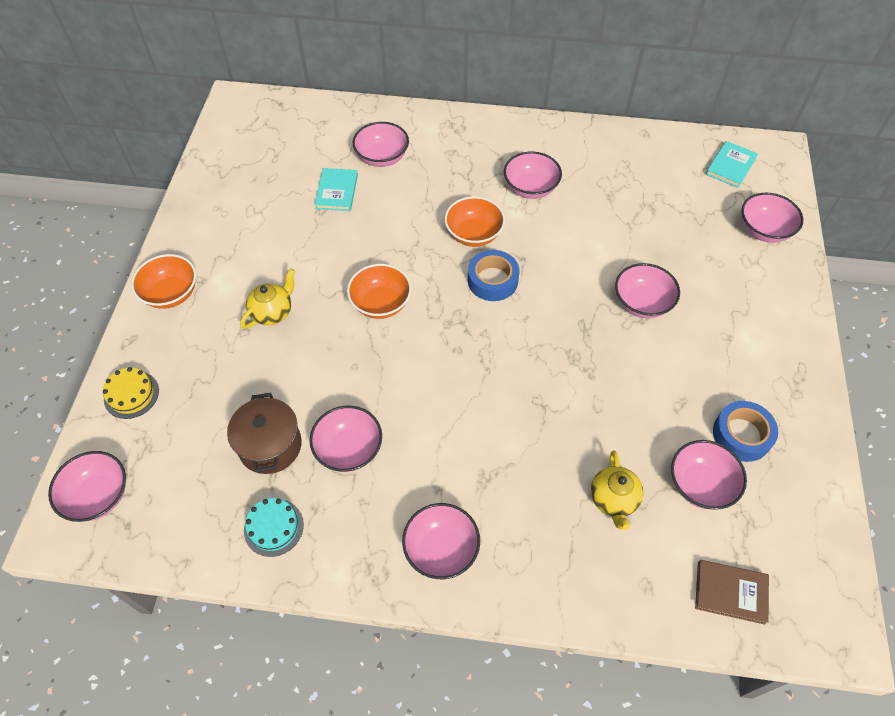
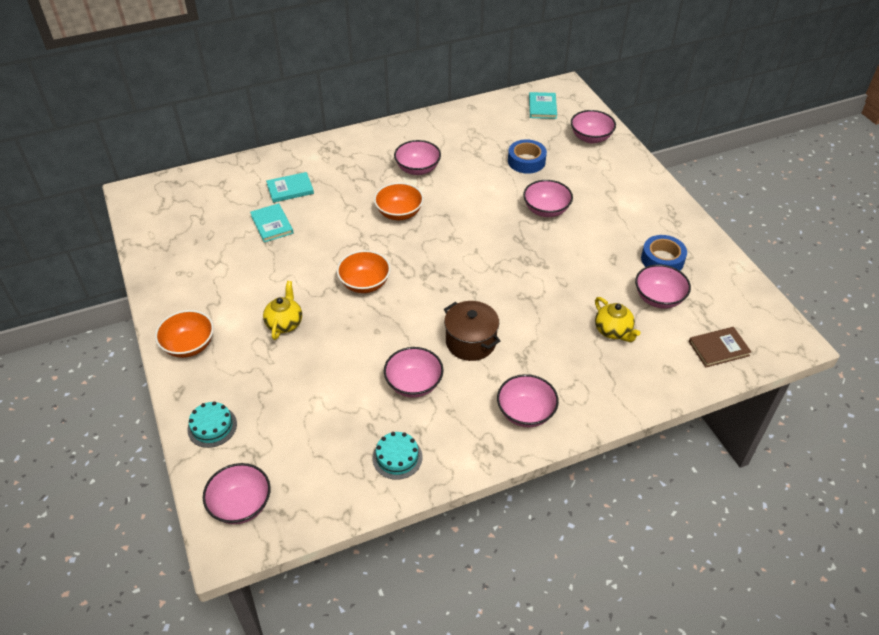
camera: 30 degrees left, 10 degrees down
yellow cake [103,367,159,419] -> turquoise cake [187,401,237,448]
brown pot [227,393,302,474] -> brown pot moved to [444,301,500,361]
pink bowl [353,122,409,167] -> turquoise book [266,172,314,203]
blue tape [468,250,520,301] -> blue tape moved to [508,139,547,174]

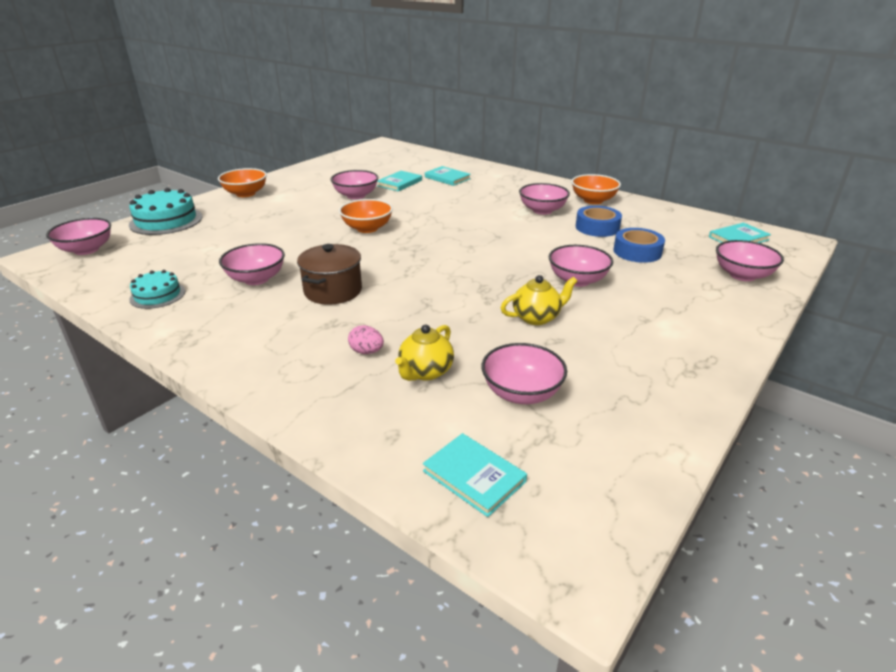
camera: 60 degrees right, 15 degrees down
turquoise cake [187,401,237,448] -> turquoise cake [129,188,203,235], size x1.68
yellow teapot [263,281,302,340] -> yellow teapot moved to [501,275,577,325]
orange bowl [374,182,424,220] -> orange bowl moved to [571,174,621,204]
pink bowl [497,374,559,427] -> pink bowl moved to [330,170,378,199]
blue tape [641,235,687,271] -> blue tape moved to [576,206,622,237]
brown book [689,327,751,367] -> turquoise book [423,433,527,517]
none -> pink egg [348,325,384,354]

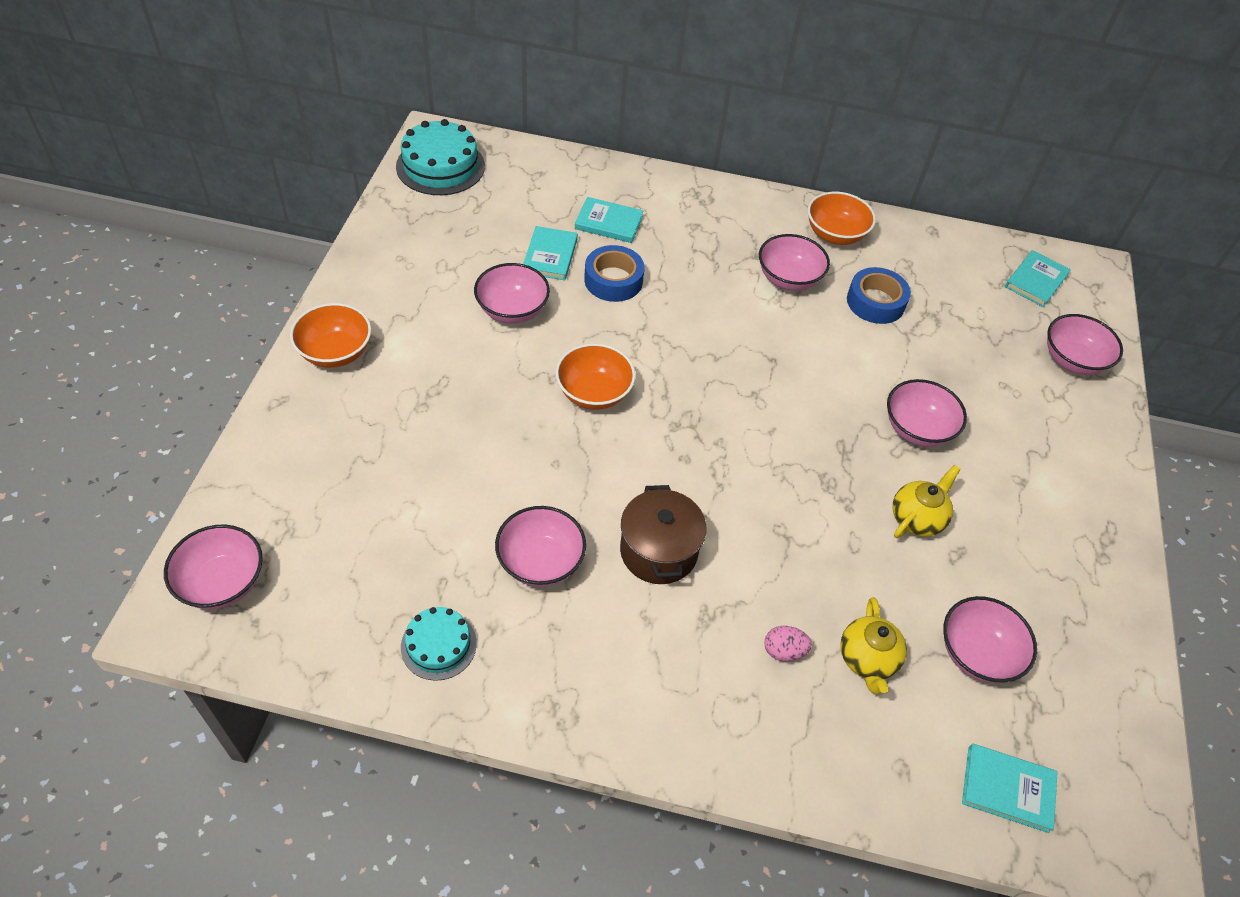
camera: 30 degrees left, 20 degrees up
turquoise cake [129,188,203,235] -> turquoise cake moved to [396,119,485,195]
blue tape [614,228,665,263] -> blue tape moved to [584,245,645,302]

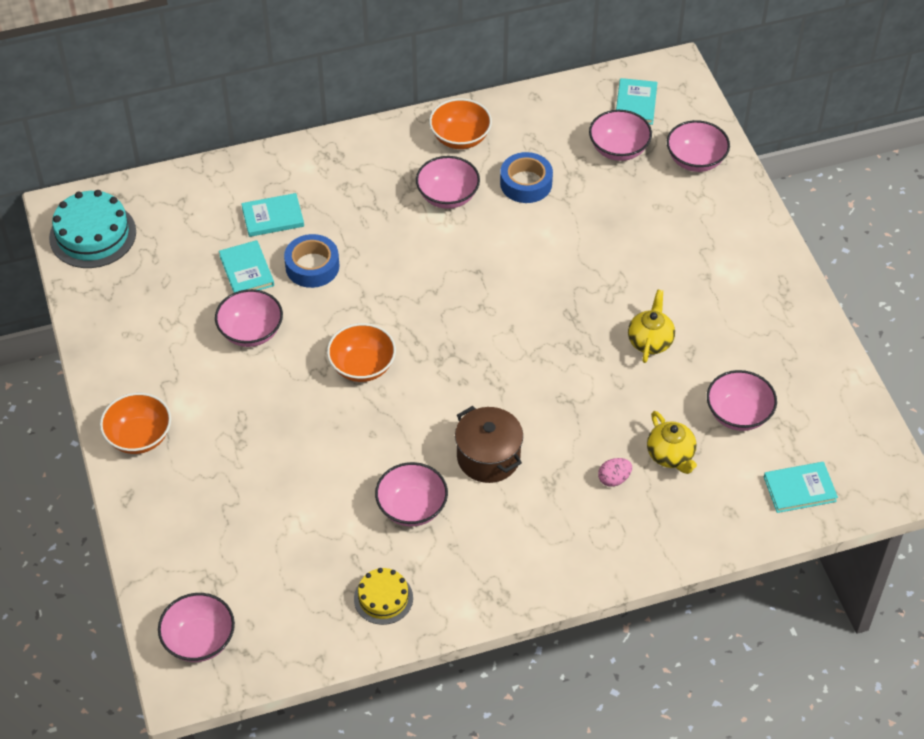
camera: 25 degrees left, 0 degrees up
turquoise cake [401,607,477,681] -> yellow cake [354,568,413,625]
pink bowl [887,379,967,447] -> pink bowl moved to [589,110,652,161]

